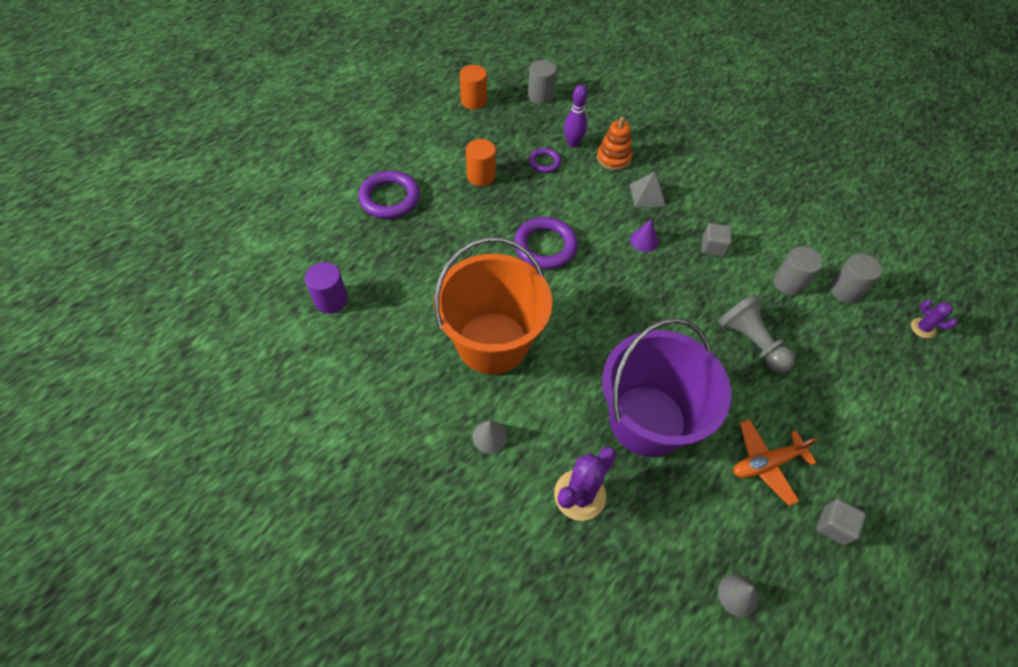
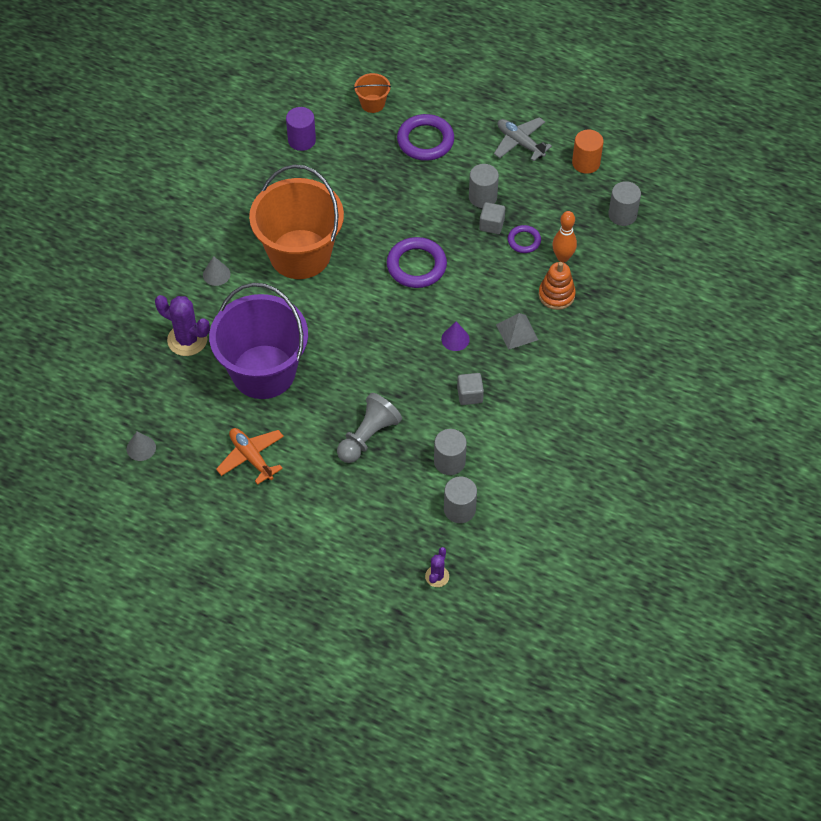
camera: 75 degrees right, 0 degrees up
orange cylinder [466,139,496,186] -> grey cylinder [469,164,499,208]
purple bowling pin [564,85,588,147] -> orange bowling pin [552,211,577,263]
grey cube [817,499,866,545] -> grey cube moved to [479,202,505,234]
none -> orange bucket [354,73,391,113]
none -> grey plane [494,117,552,161]

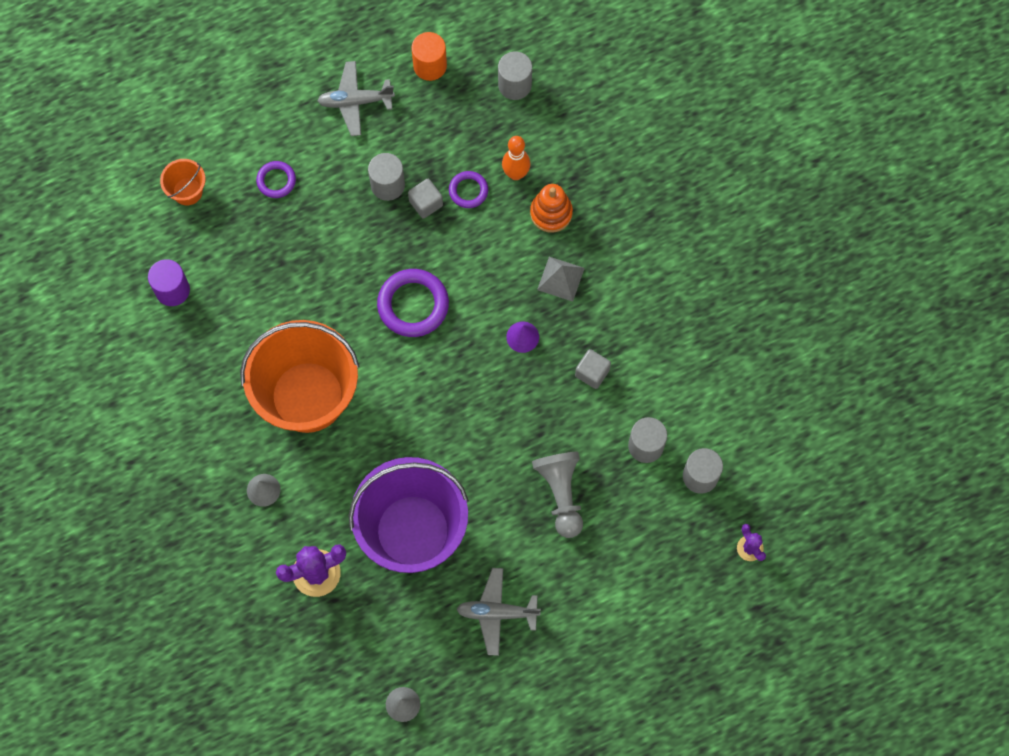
camera: 50 degrees left, 15 degrees up
orange plane [216,428,284,485] -> grey plane [457,568,541,656]
purple ring [397,114,454,161] -> purple ring [256,161,296,198], size x0.56

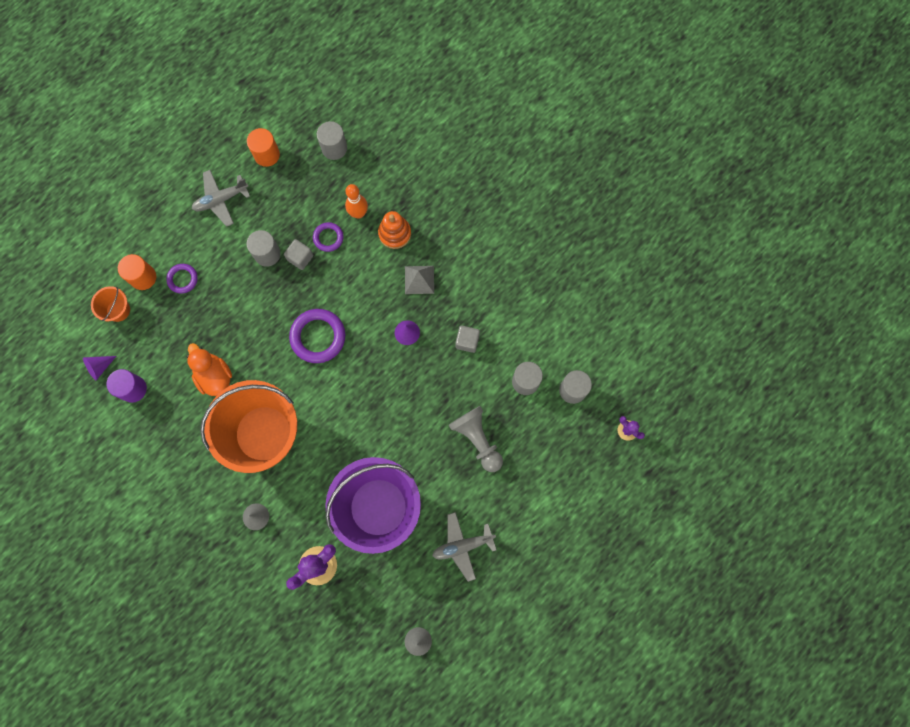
camera: 20 degrees left, 5 degrees up
none -> purple cone [83,356,116,380]
none -> orange cylinder [118,254,156,290]
none -> orange duck [187,343,232,396]

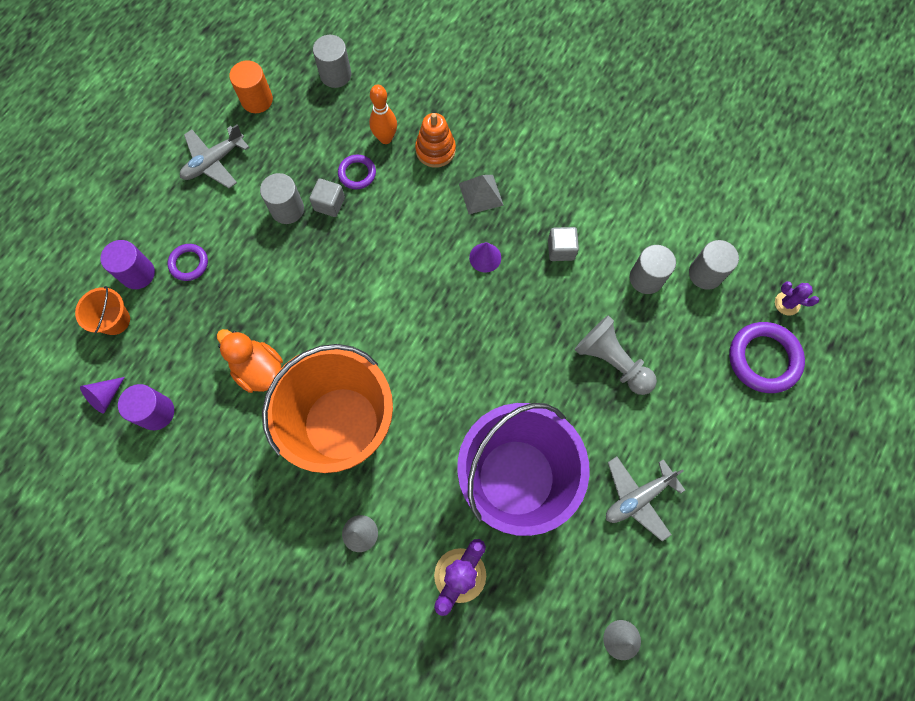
camera: 15 degrees left, 5 degrees down
orange cylinder [118,254,156,290] -> purple cylinder [100,240,155,289]
purple ring [289,309,345,363] -> purple ring moved to [729,322,805,393]

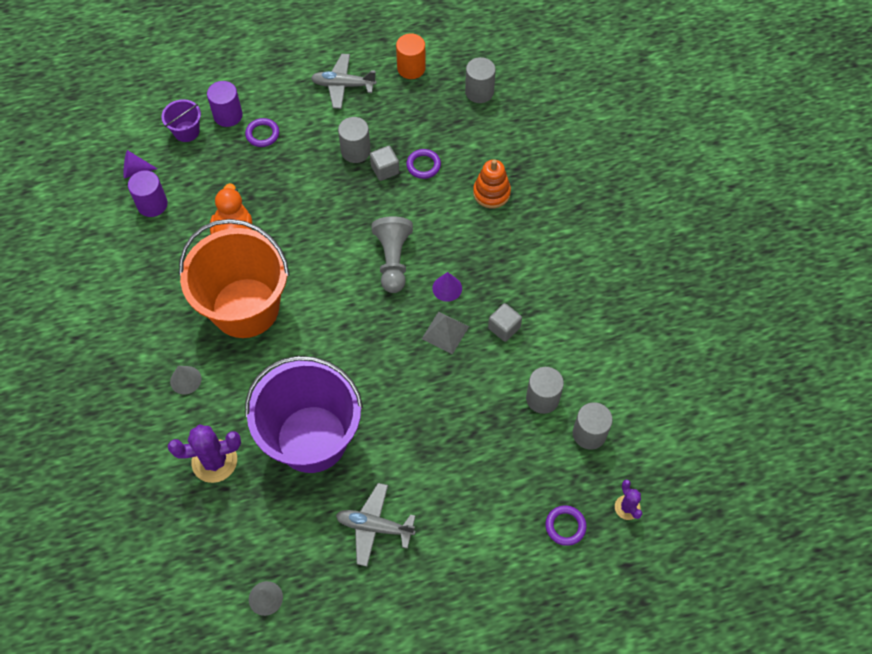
camera: 45 degrees right, 10 degrees down
orange bucket [75,286,130,335] -> purple bucket [161,99,201,142]
orange bowling pin [369,85,397,144] -> none
grey pyramid [459,175,504,214] -> grey pyramid moved to [422,311,469,354]
grey pawn [574,315,657,395] -> grey pawn moved to [372,216,413,293]
purple ring [729,322,805,393] -> purple ring [545,505,587,546], size x0.56

